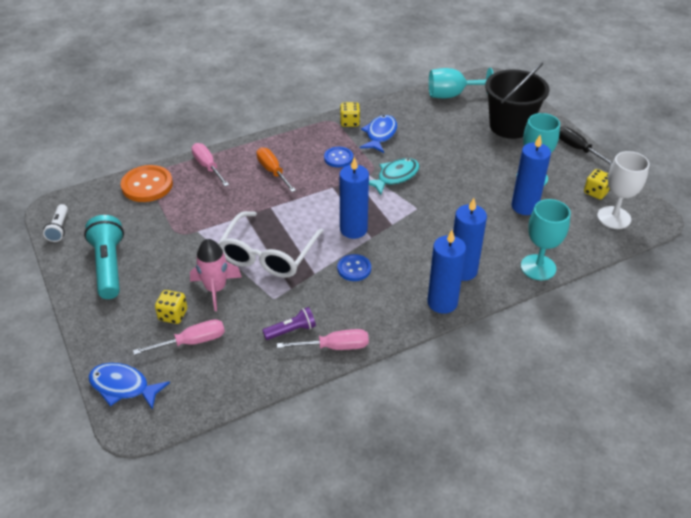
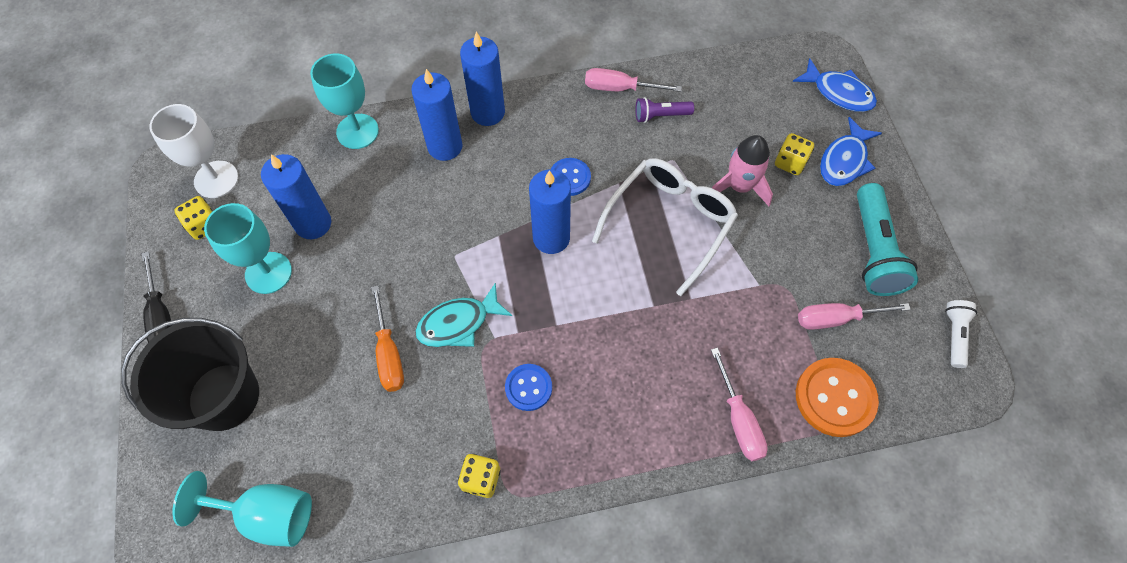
camera: 165 degrees left, 20 degrees up
pink screwdriver [133,319,225,355] -> pink screwdriver moved to [798,303,911,330]
orange screwdriver [256,147,296,192] -> orange screwdriver moved to [371,285,404,392]
blue fish [360,115,397,153] -> blue fish moved to [820,117,882,186]

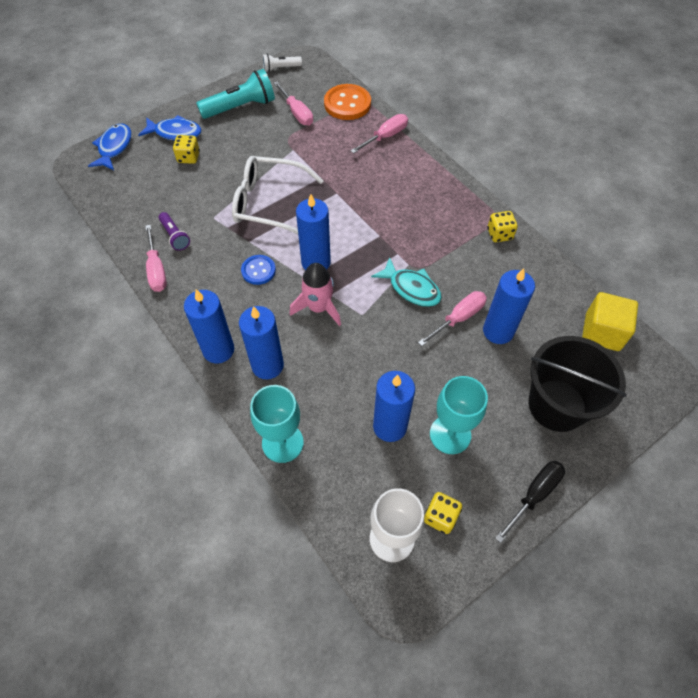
camera: 115 degrees left, 5 degrees down
turquoise goblet [172,471,312,547] -> yellow cube [582,292,638,351]
orange screwdriver [371,285,404,392] -> pink screwdriver [418,291,487,346]
blue button [505,364,552,411] -> none
pink rocket [712,135,773,206] -> pink rocket moved to [290,263,341,326]
none -> blue candle [483,268,535,344]

